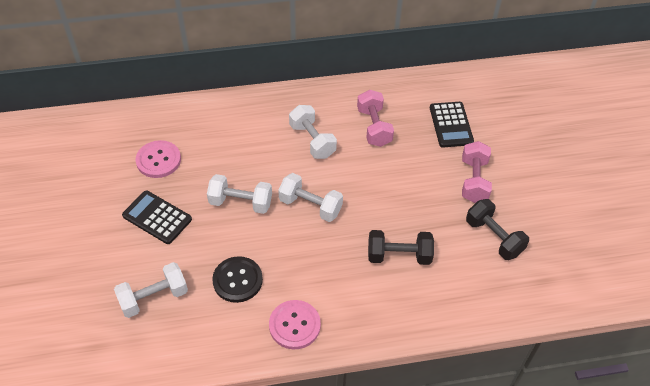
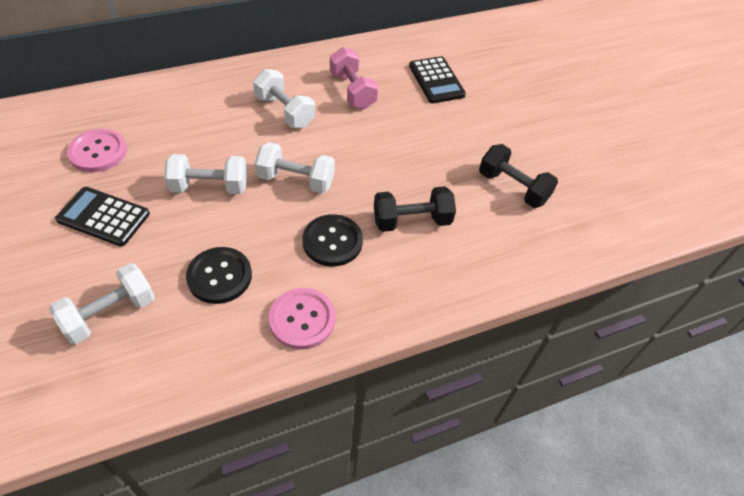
camera: 15 degrees left, 0 degrees up
pink dumbbell [462,141,492,203] -> none
none -> black button [303,214,363,266]

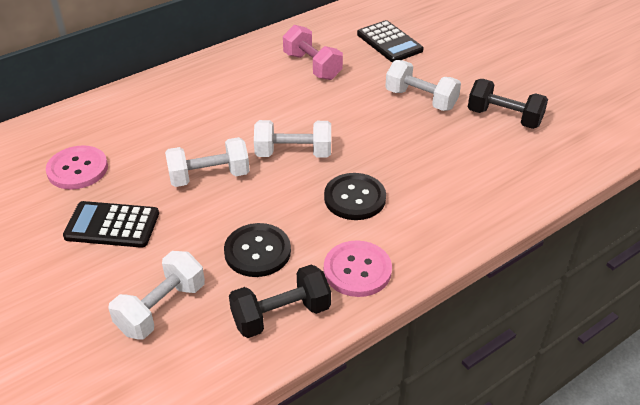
camera: 10 degrees left, 10 degrees down
white dumbbell [253,69,315,128] -> white dumbbell moved to [385,60,461,111]
black dumbbell [374,186,456,232] -> black dumbbell moved to [229,264,331,338]

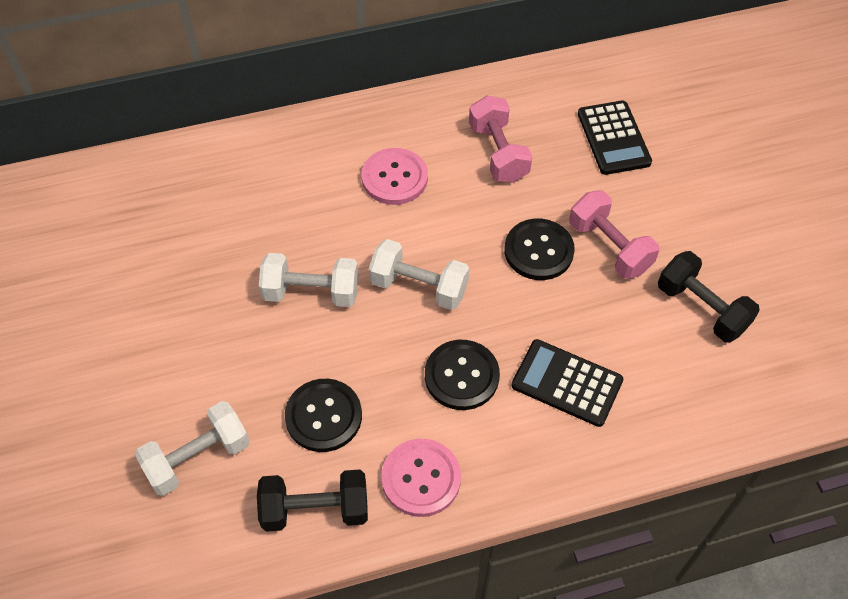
camera: 20 degrees right, 15 degrees up
pink button [46,145,108,190] -> pink button moved to [361,148,428,205]
black calculator [63,201,159,248] -> black calculator moved to [512,339,623,427]
white dumbbell [385,60,461,111] -> pink dumbbell [569,191,659,279]
none -> black button [504,219,575,280]

